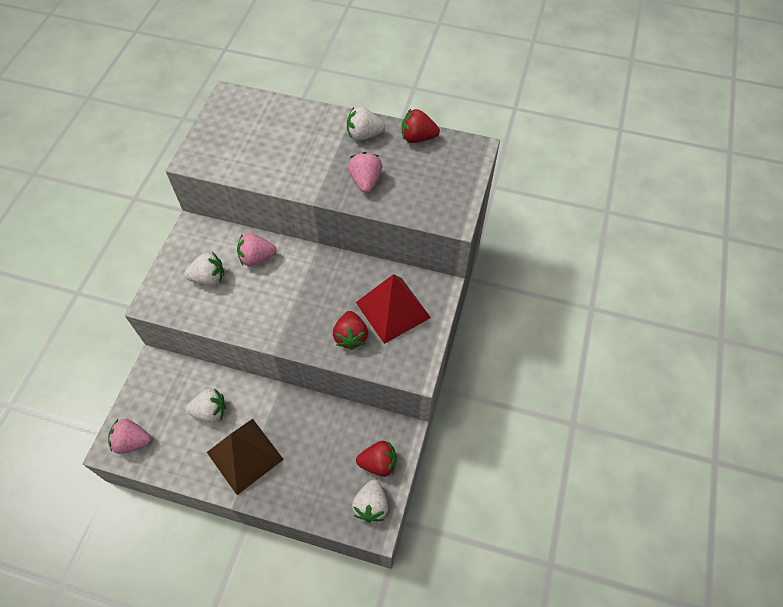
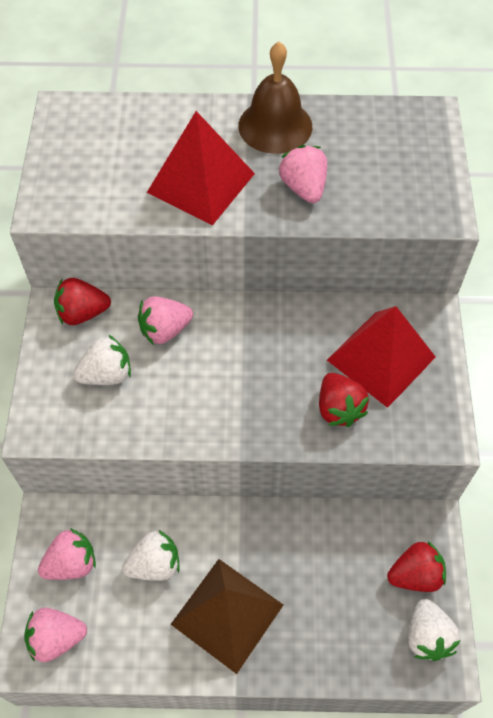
camera: 15 degrees left, 0 degrees up
white strawberry [347,107,385,141] -> brown bell [238,42,312,154]
red strawberry [402,109,440,143] -> red strawberry moved to [54,278,111,325]
none -> pink strawberry [38,528,96,580]
none -> red pyramid [147,111,255,225]

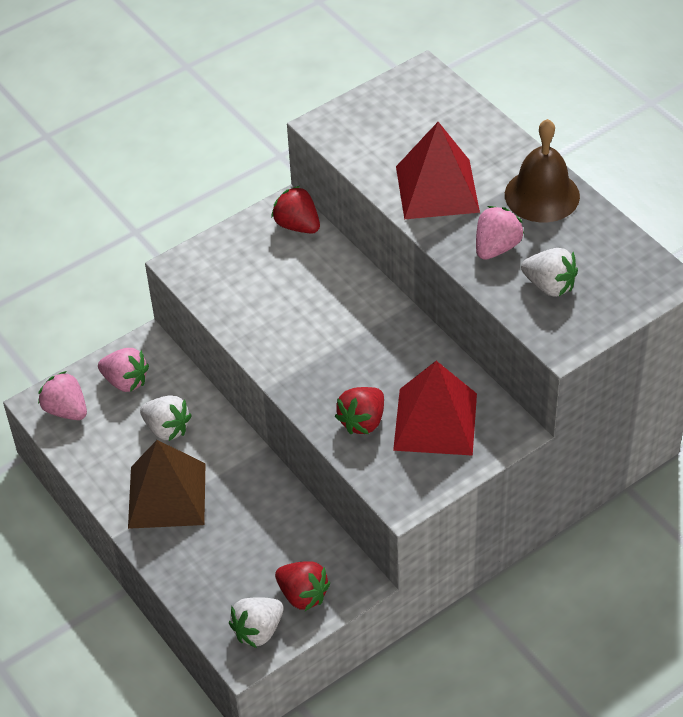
camera: 55 degrees right, 10 degrees down
white strawberry [73,335,131,385] -> white strawberry moved to [521,248,578,297]
pink strawberry [138,296,193,345] -> none

